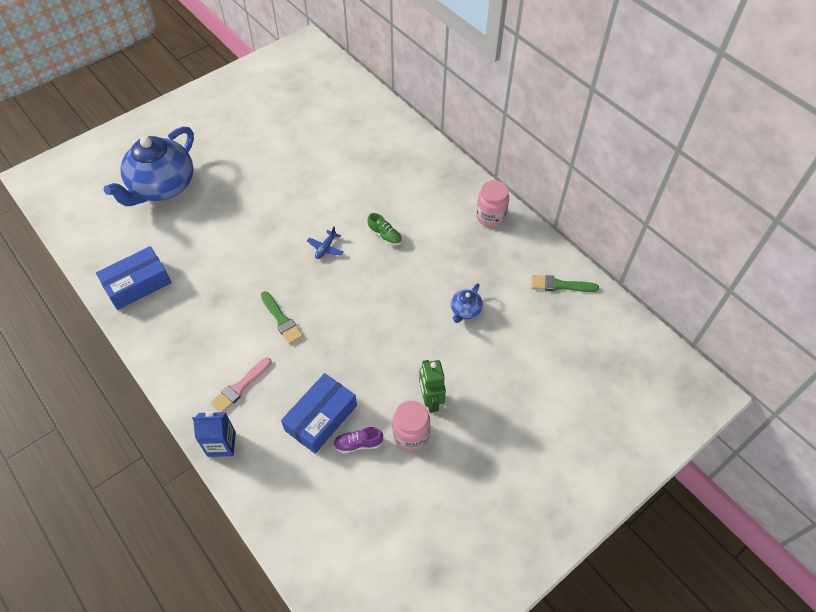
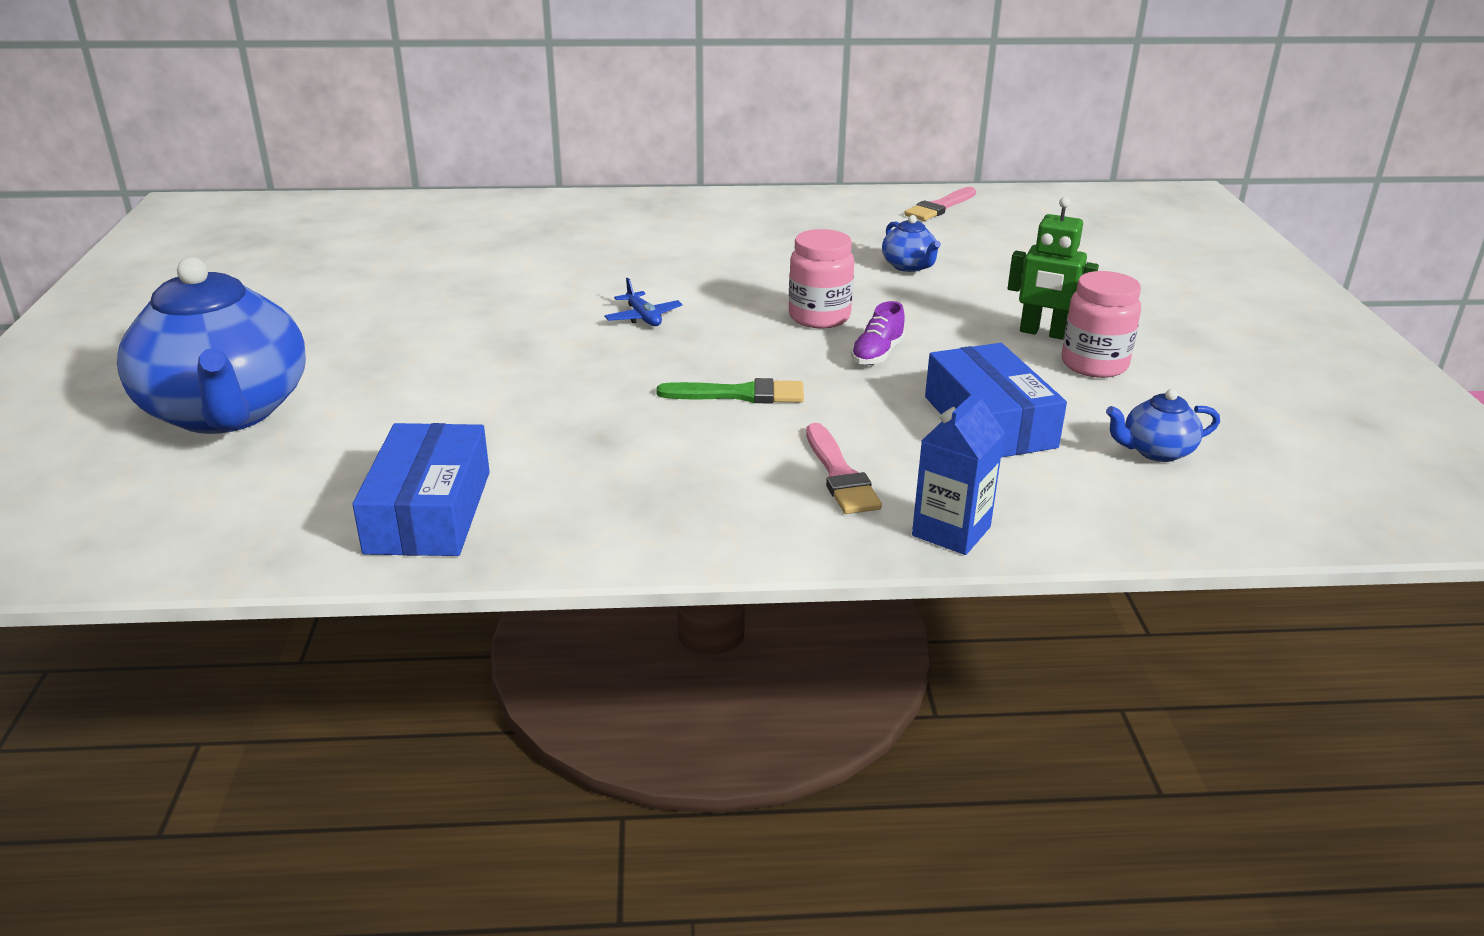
camera: 55 degrees left, 25 degrees down
purple shoe [333,427,383,453] -> purple shoe moved to [851,301,905,365]
green shoe [368,213,402,246] -> none
pink jar [476,180,509,227] -> pink jar moved to [789,229,854,328]
green brush [531,275,599,292] -> pink brush [904,187,976,221]
none -> blue teapot [1106,389,1220,462]

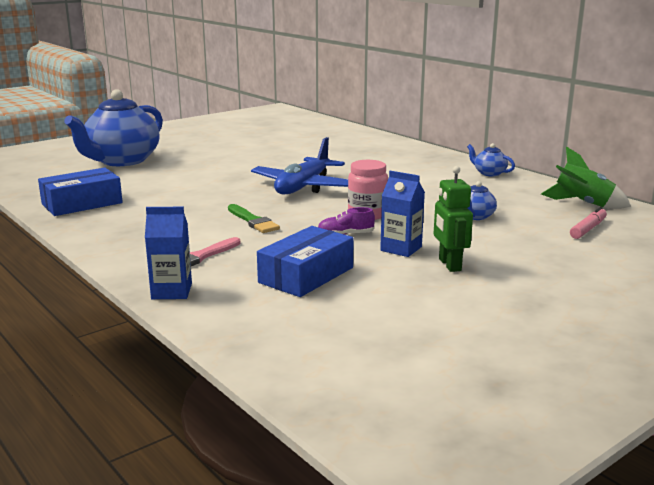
camera: 55 degrees right, 10 degrees down
blue plane [604,278,683,326] -> blue plane [251,137,348,194], size x2.42
pink brush [904,187,976,221] -> green rocket [541,147,631,209]
pink jar [1061,271,1141,378] -> none
blue teapot [1106,389,1220,462] -> blue teapot moved to [467,143,515,176]
none -> blue carton [380,171,425,257]
none -> pink marker [570,207,607,239]

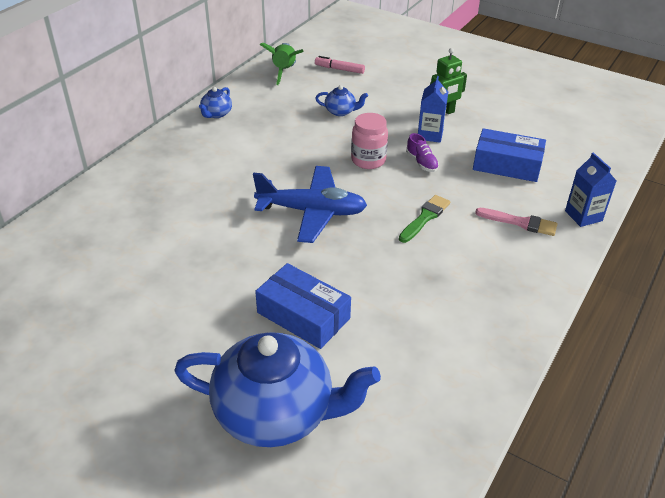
camera: 110 degrees left, 20 degrees up
blue box [38,168,123,216] -> blue box moved to [255,263,351,349]

